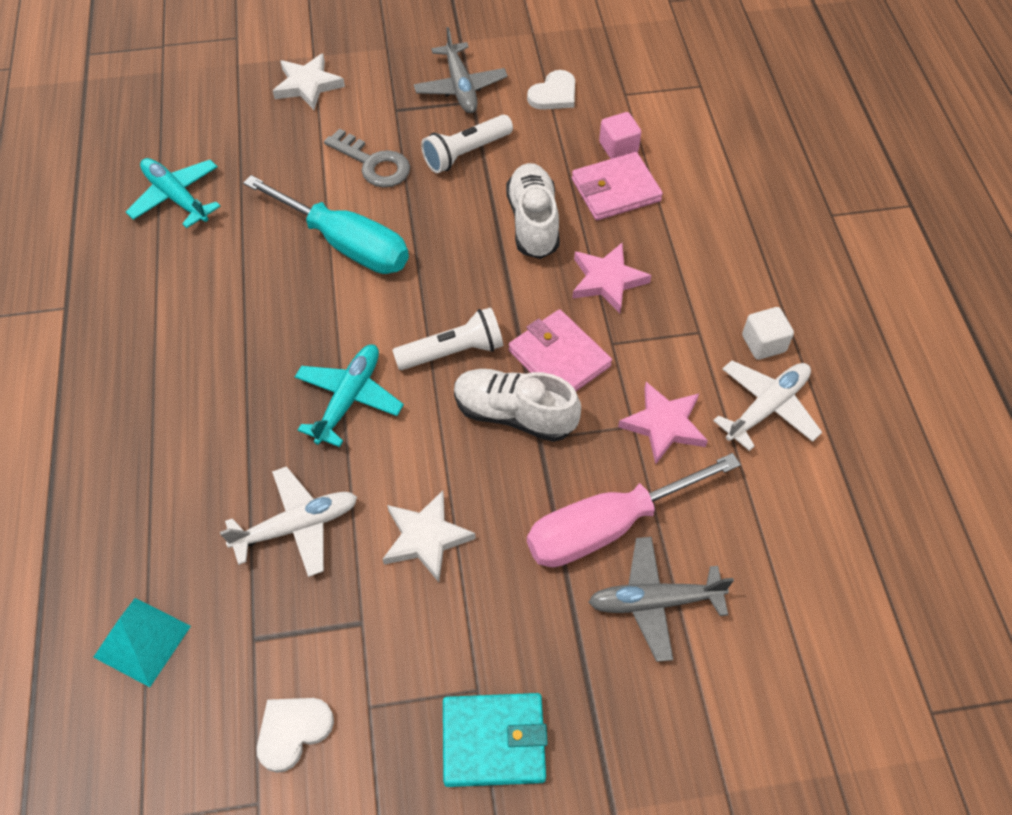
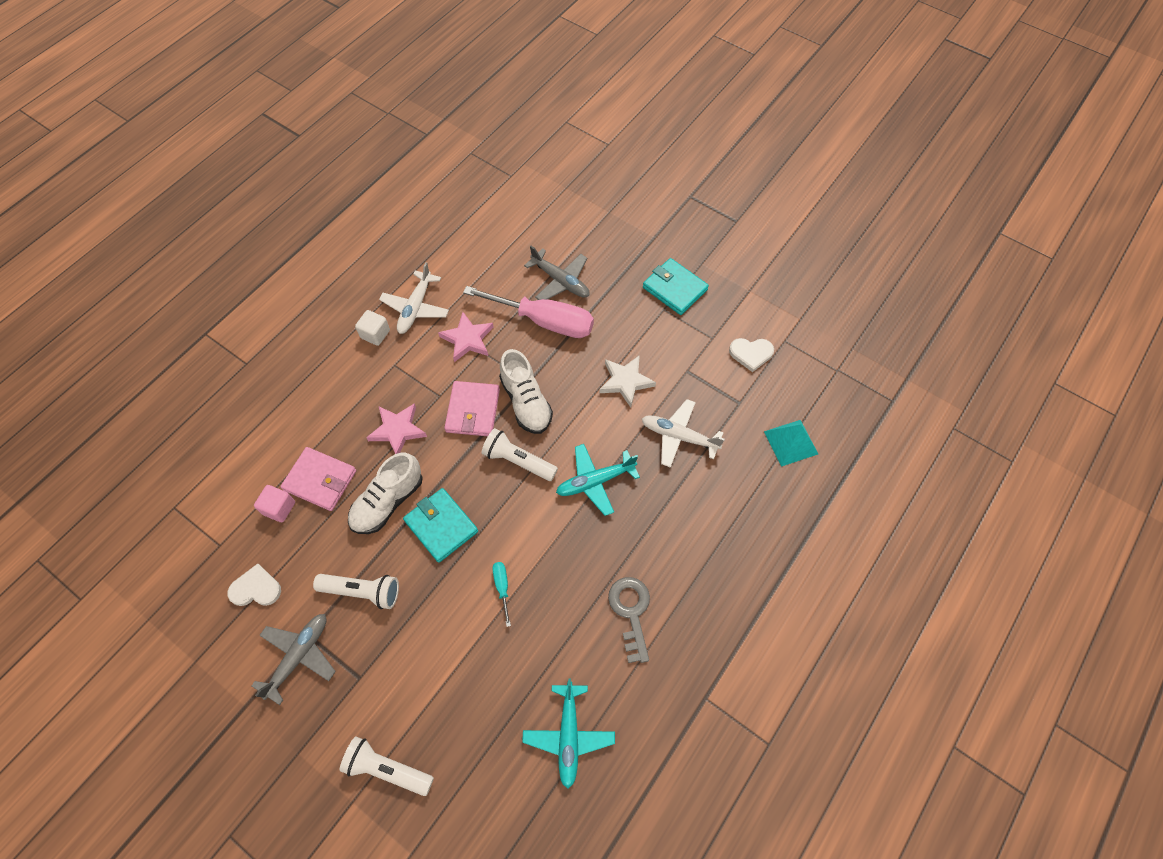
camera: 135 degrees left, 5 degrees up
turquoise screwdriver [243,175,409,274] -> turquoise screwdriver [492,562,511,627], size x0.41
white star [273,53,345,110] -> white flashlight [339,737,434,796]
grey key [324,128,410,188] -> grey key moved to [608,577,650,663]
white plane [713,360,822,451] -> white plane turned 75 degrees counterclockwise [379,262,449,334]
none -> turquoise wallet [403,488,478,563]

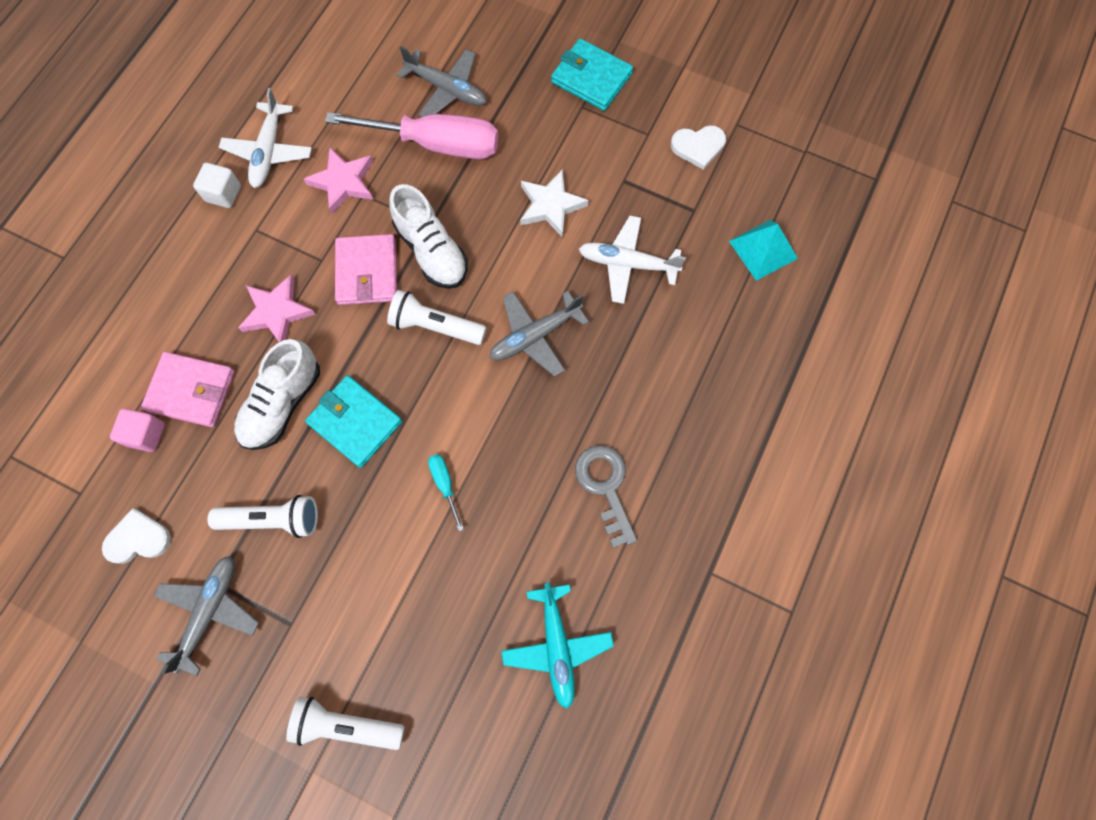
camera: 10 degrees left, 10 degrees up
turquoise plane [556,444,640,516] -> grey plane [489,291,589,377]

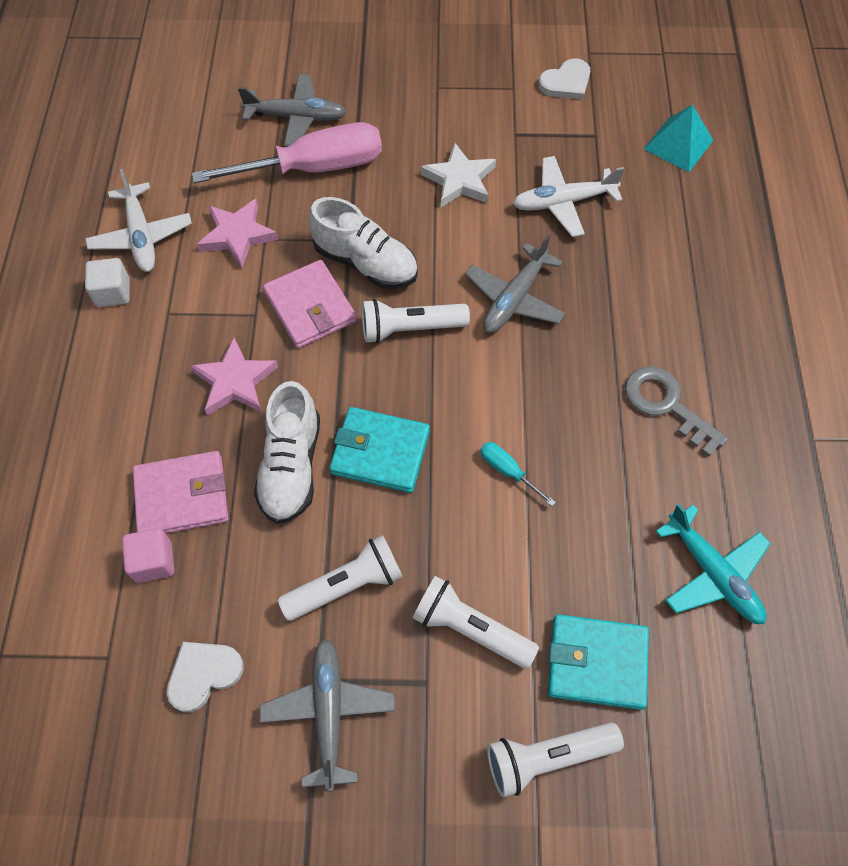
camera: 25 degrees left, 10 degrees down
turquoise wallet [551,39,633,111] -> turquoise wallet moved to [548,614,649,710]
none -> white flashlight [413,576,539,669]

